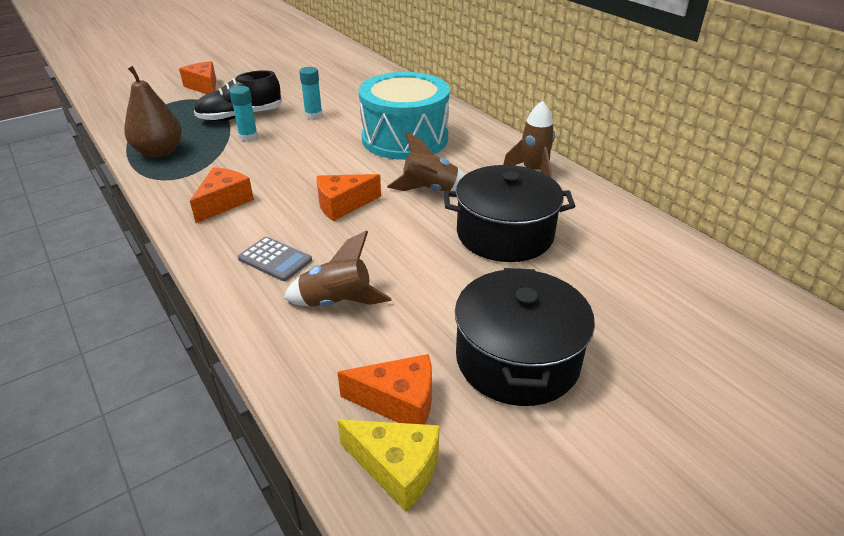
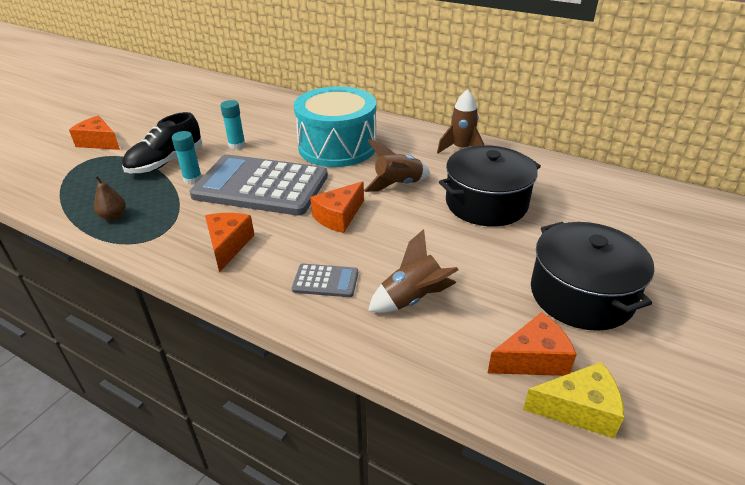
camera: 25 degrees left, 0 degrees up
brown pear [124,66,182,158] -> brown pear [94,176,126,221], size x0.53
none -> grey calculator [190,154,328,216]

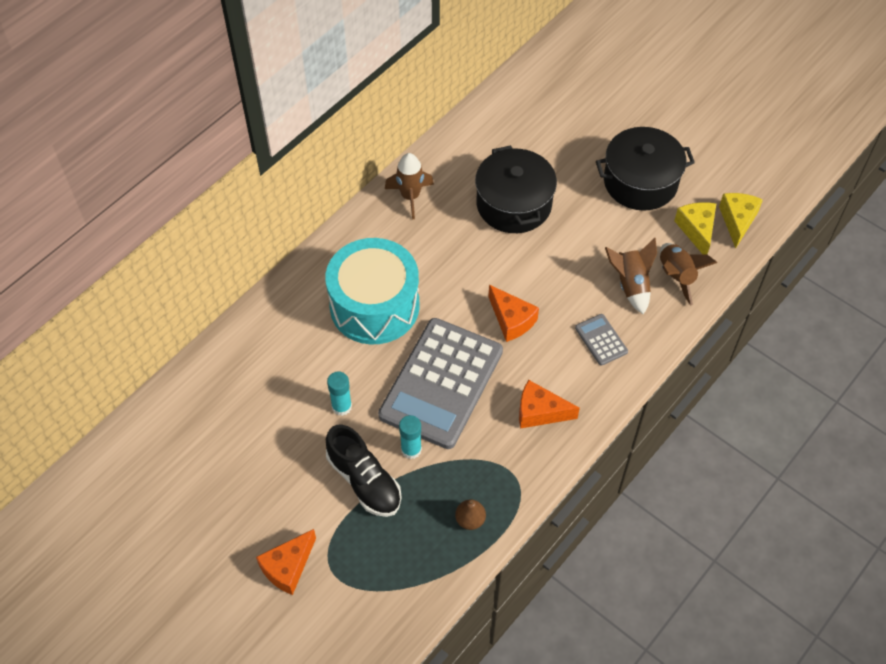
camera: 80 degrees left, 20 degrees up
grey calculator [292,264,358,297] -> grey calculator turned 45 degrees counterclockwise [575,314,628,366]
brown rocket [364,139,430,192] -> brown rocket moved to [660,243,717,306]
orange cheese [488,312,577,376] -> yellow cheese [674,202,716,255]

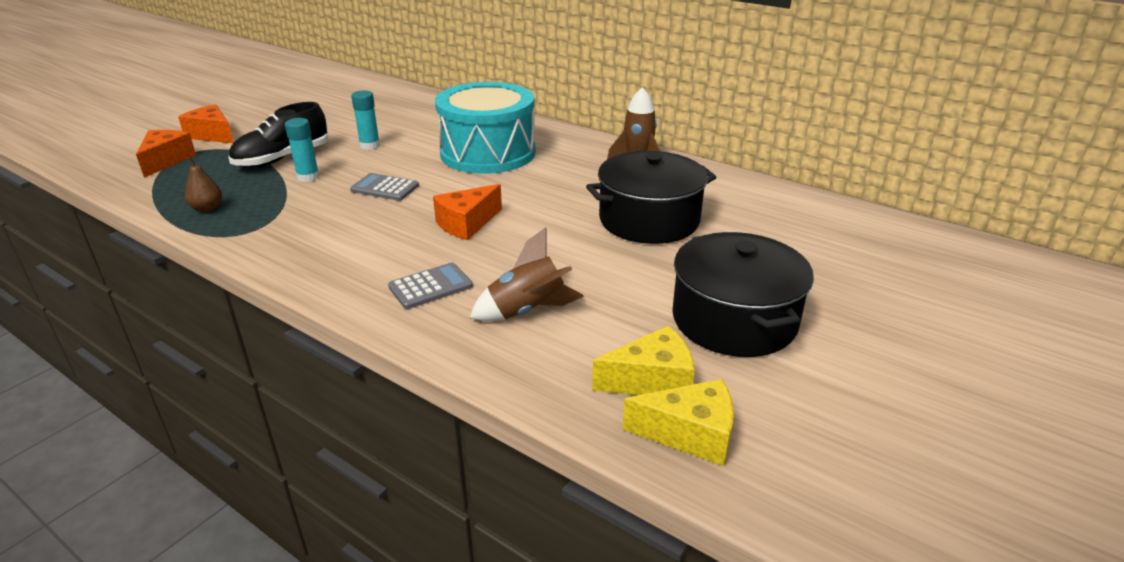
camera: 85 degrees right, 25 degrees down
grey calculator [378,318,503,449] -> grey calculator [350,173,419,201], size x0.41
orange cheese [519,380,580,429] -> orange cheese moved to [136,130,196,178]
brown rocket [660,243,717,306] -> none

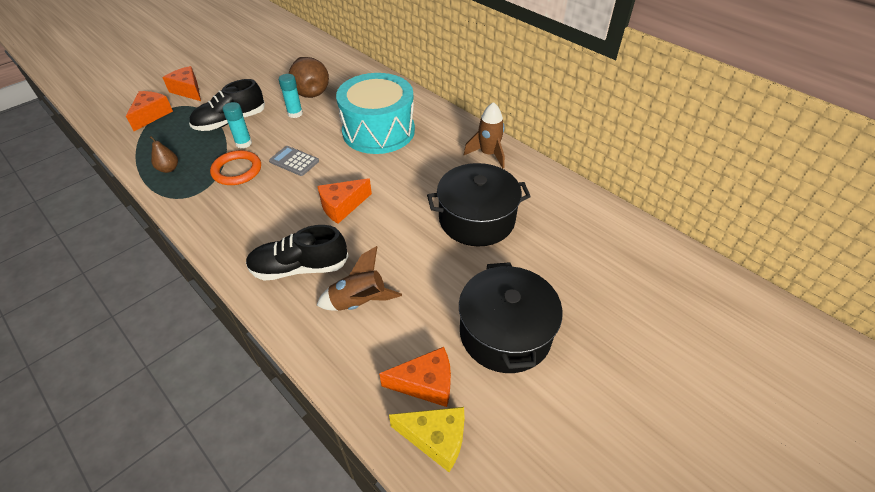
camera: 10 degrees right, 15 degrees up
grey calculator [388,263,473,309] -> black shoe [246,225,349,281]
yellow cheese [592,326,695,395] -> orange cheese [379,347,451,407]
none -> orange ring [210,150,261,185]
none -> brown pear [289,57,329,98]

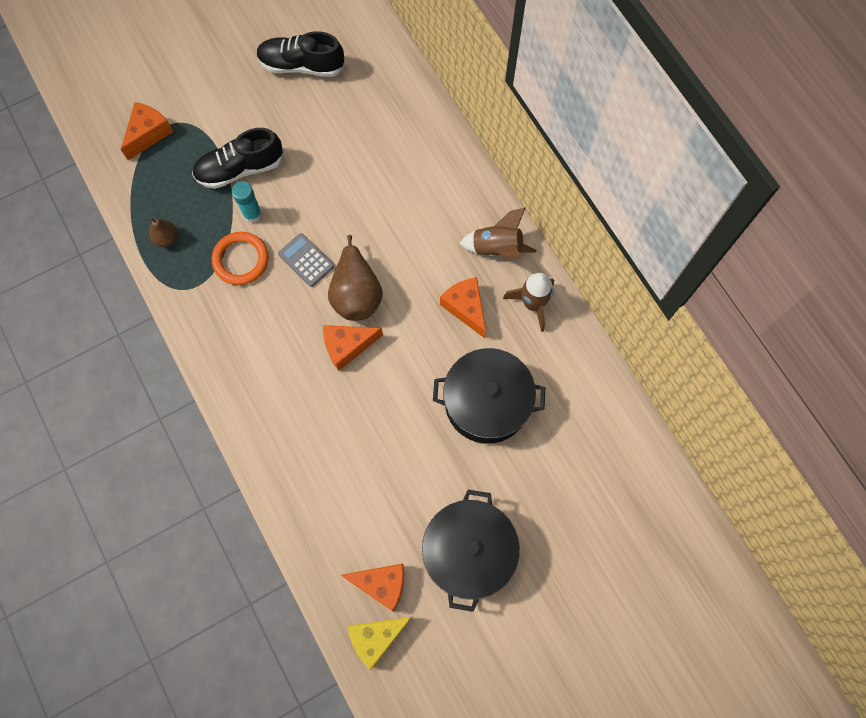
camera: 15 degrees right, 25 degrees up
orange cheese [162,66,201,101] -> orange cheese moved to [440,277,486,338]
black shoe [246,225,349,281] -> black shoe moved to [256,31,345,77]
turquoise glue stick [279,74,303,118] -> none
brown pear [289,57,329,98] -> brown pear moved to [328,235,383,321]
brown rocket [317,246,402,311] -> brown rocket moved to [459,207,537,258]
turquoise drum [336,73,415,154] -> none
yellow cheese [389,407,465,472] -> yellow cheese turned 120 degrees clockwise [348,617,412,670]

